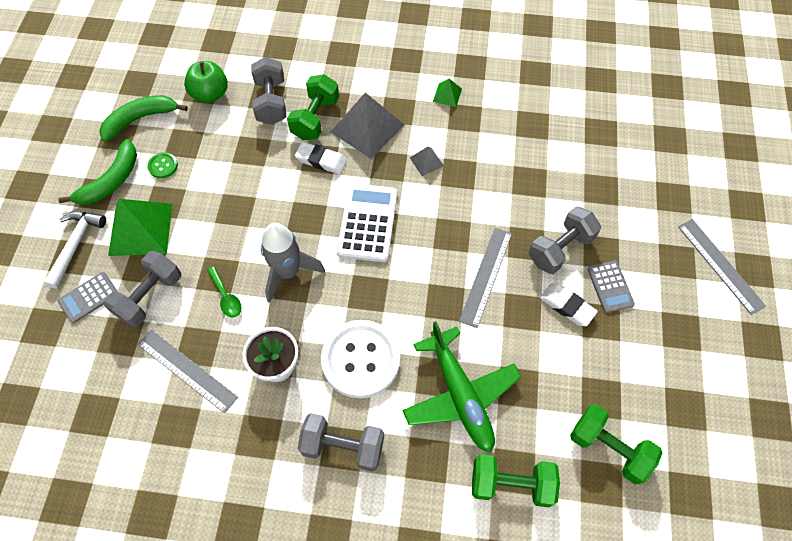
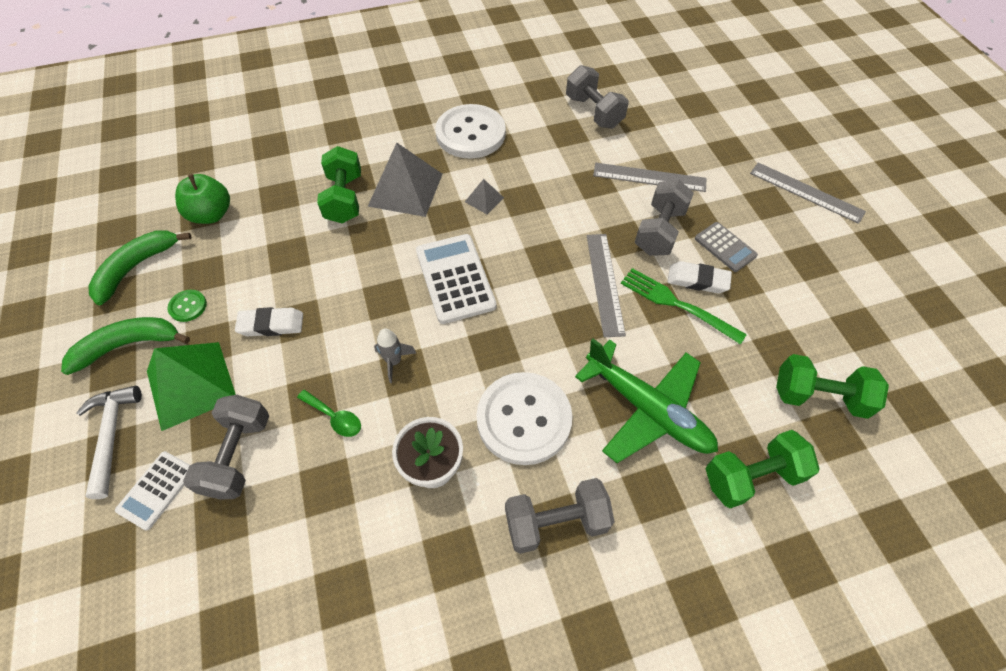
camera: 25 degrees left, 5 degrees down
green banana [58,139,137,205] -> green banana turned 120 degrees counterclockwise [61,317,190,375]
grey calculator [58,272,117,323] -> white calculator [115,451,190,531]
grey ruler [137,330,238,413] -> grey ruler moved to [593,163,706,192]
grey dumbbell [251,57,286,125] -> grey dumbbell moved to [566,65,629,129]
grey rocket [261,223,325,303] -> grey rocket [374,328,416,383], size x0.53
white eraser [295,142,347,174] -> white eraser moved to [235,307,303,336]
green pyramid [433,79,462,107] -> white button [435,104,506,158]
none -> green fork [621,268,747,344]

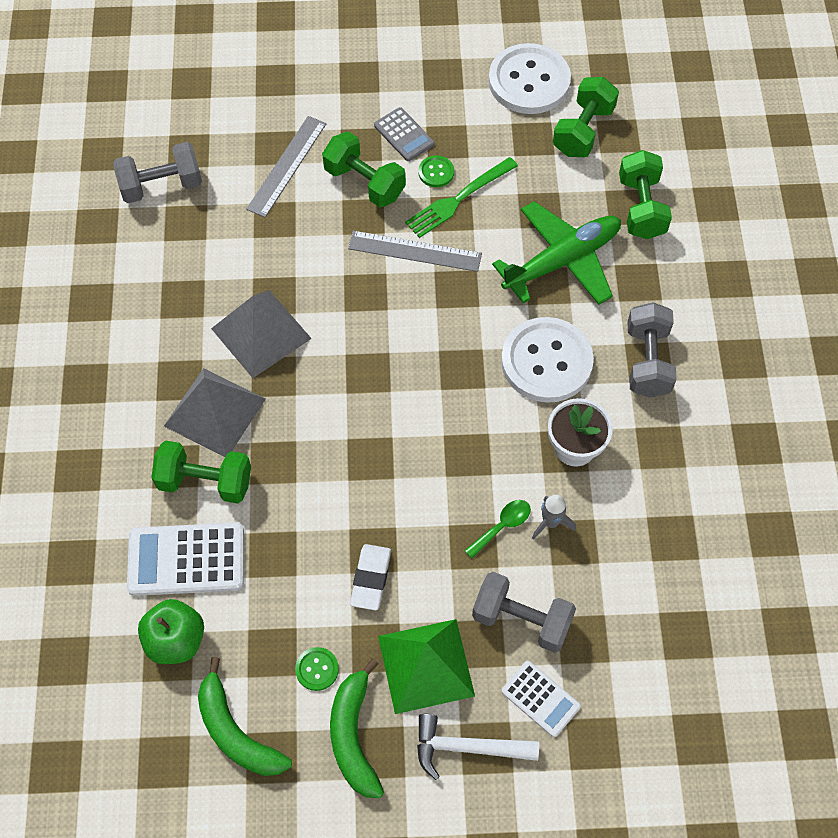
camera: 75 degrees left, 5 degrees up
grey rocket [374,328,416,383] -> grey rocket moved to [532,495,576,540]
white calculator [416,234,497,324] -> white calculator moved to [127,523,244,596]
white button [435,104,506,158] -> white button moved to [489,43,571,114]
grey pyramid [465,179,504,214] -> grey pyramid [211,290,312,378], size x2.13
grey dumbbell [635,180,694,256] -> green dumbbell [322,132,406,207]
white eraser [668,261,732,294] -> green button [418,155,454,187]
grey calculator [695,222,758,272] -> grey calculator turned 75 degrees clockwise [374,107,434,161]
grey ruler [750,162,866,224] -> none

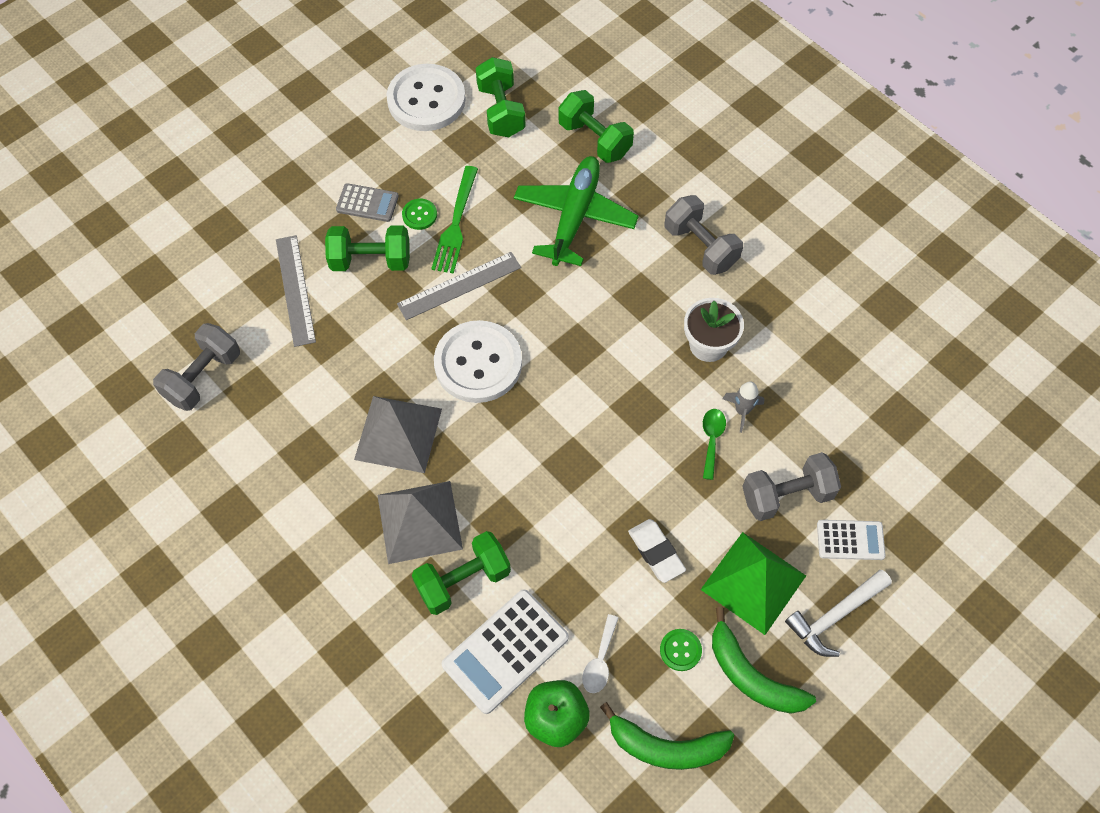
camera: 40 degrees left, 0 degrees up
white button [501,317,594,403] -> white button moved to [434,320,522,403]
none -> white spoon [582,614,618,693]

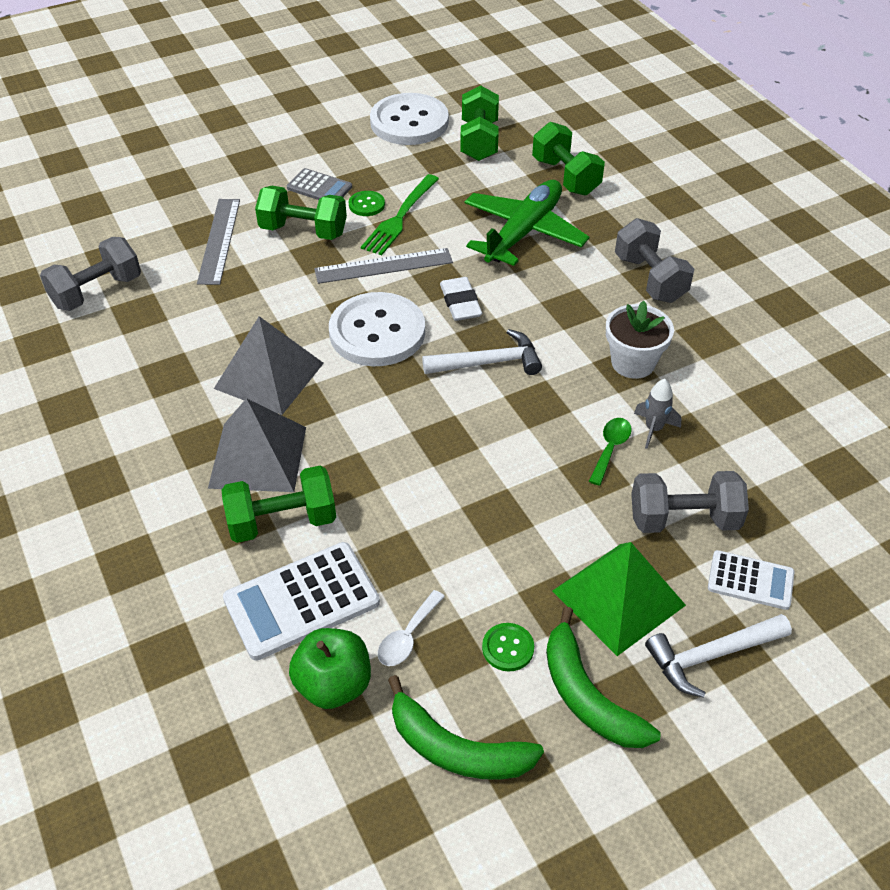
camera: 15 degrees right, 15 degrees down
white eraser [628,519,686,583] -> white eraser moved to [440,277,482,321]
none -> white hammer [422,329,542,375]

